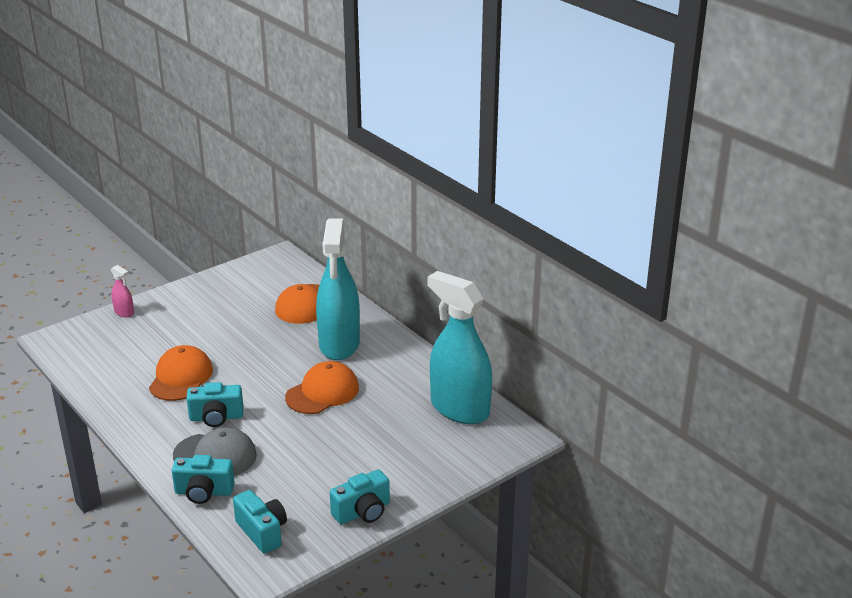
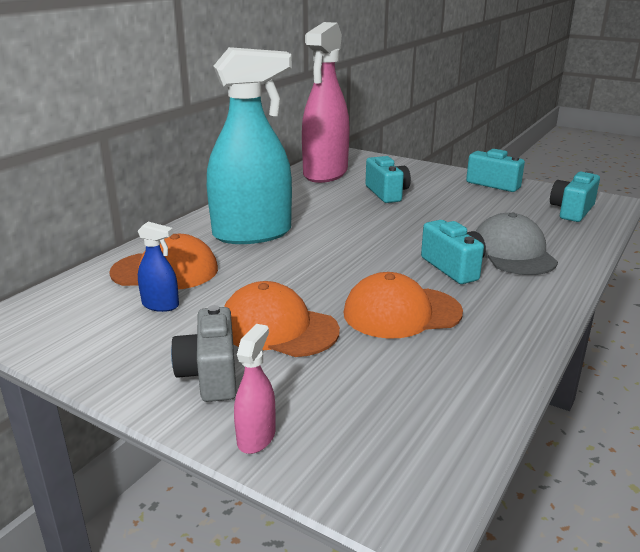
camera: 110 degrees left, 5 degrees down
turquoise camera [172,455,235,504] -> turquoise camera moved to [365,156,411,203]
orange cap [285,361,359,414] -> orange cap moved to [224,281,340,357]
turquoise spray bottle [428,271,492,424] -> pink spray bottle [302,22,350,183]
none -> blue spray bottle [138,222,179,312]
none -> grey camera [171,305,237,402]

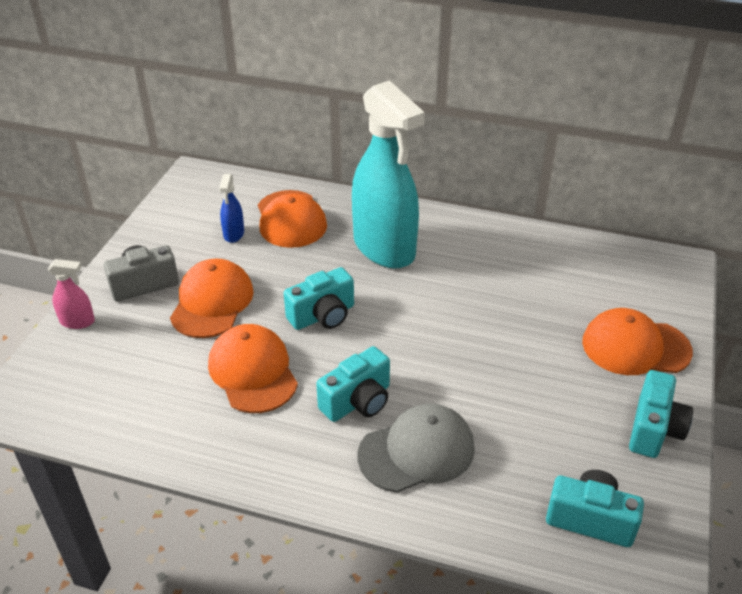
camera: 75 degrees right, 15 degrees up
pink spray bottle [302,22,350,183] -> none
turquoise camera [365,156,411,203] -> turquoise camera moved to [284,267,354,330]
none -> orange cap [582,308,693,375]

